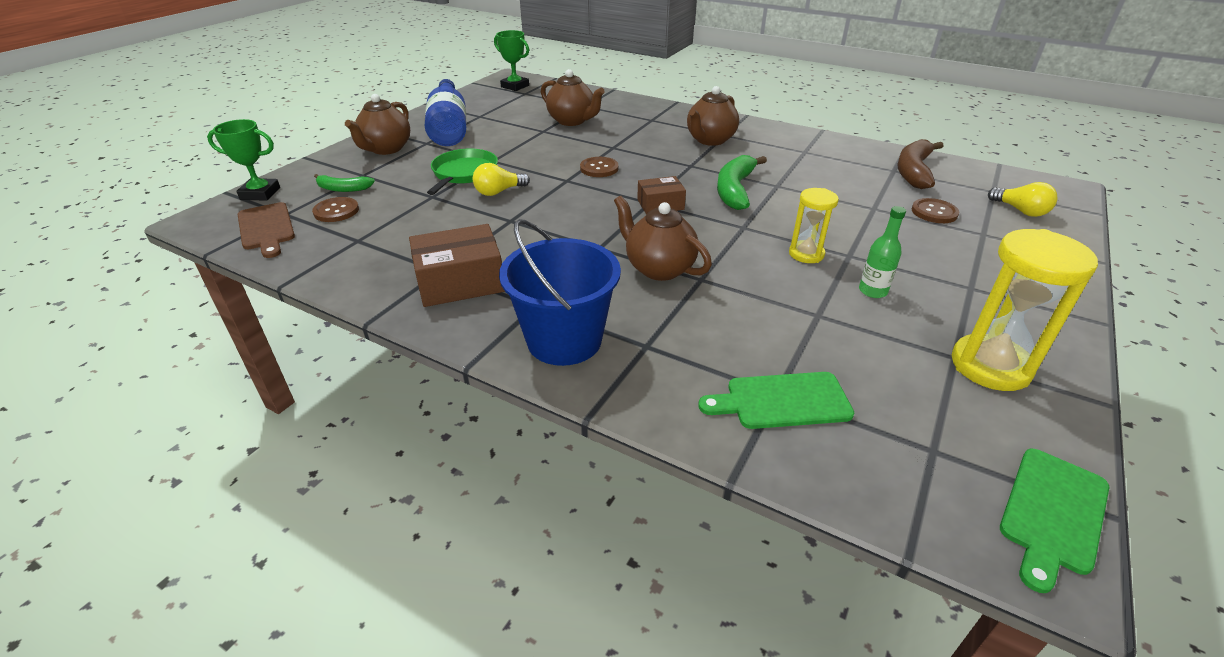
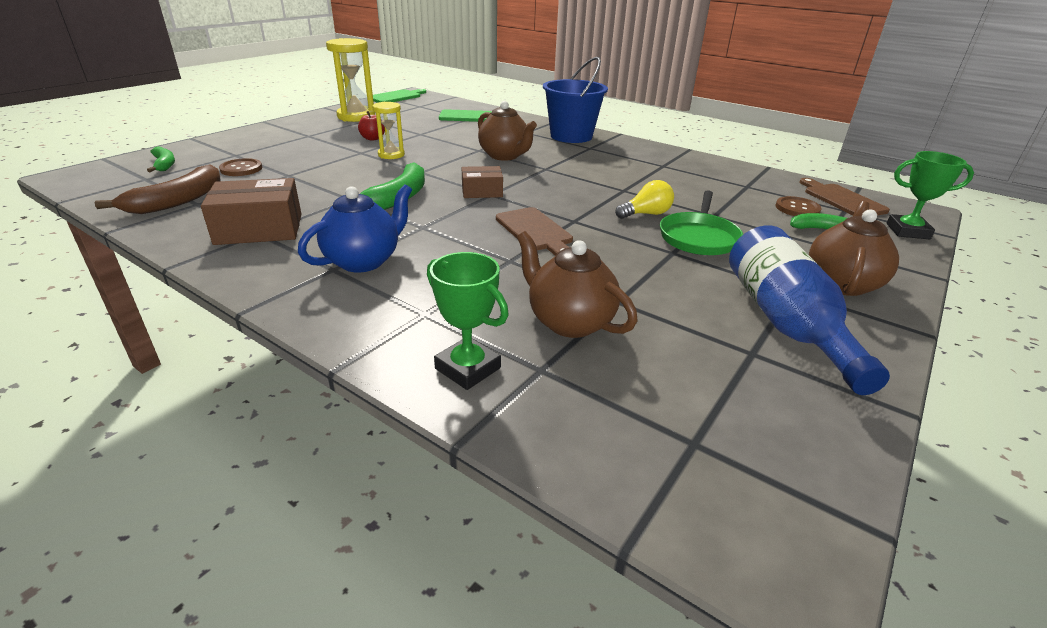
camera: 175 degrees left, 5 degrees down
brown box [409,224,505,307] -> brown box moved to [201,178,301,245]
green trophy [494,30,529,91] -> green trophy moved to [427,252,509,390]
brown button [580,157,618,177] -> brown cutting board [496,207,573,256]
brown teapot [687,86,739,146] -> blue teapot [298,184,412,273]
green bottle [859,206,906,298] -> red apple [358,111,385,141]
yellow light bulb [988,182,1057,217] -> green banana [147,146,175,172]

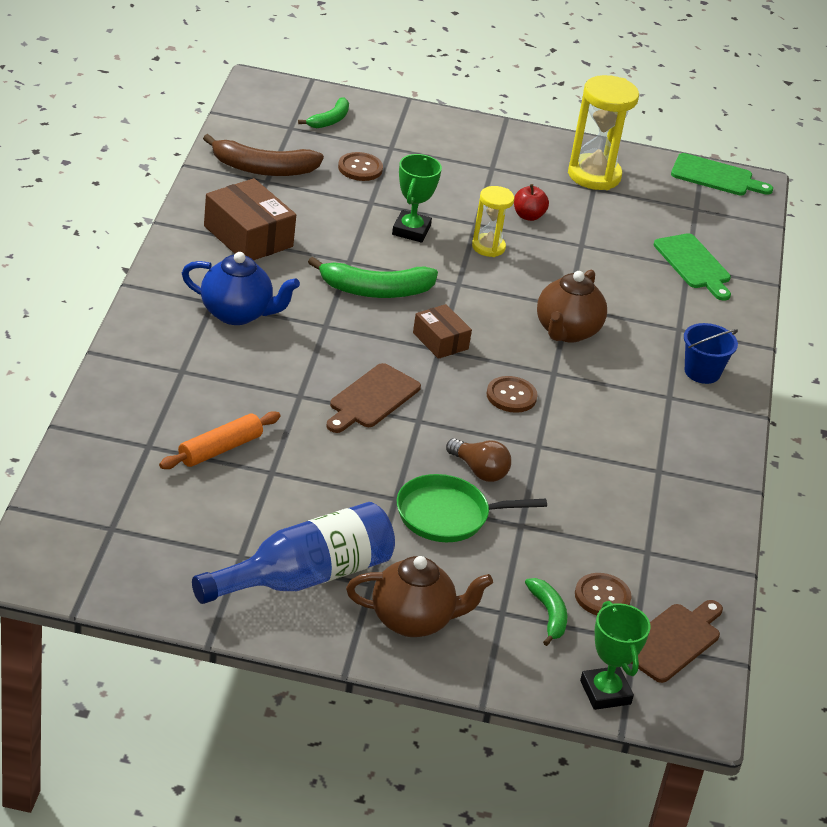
camera: 60 degrees right, 5 degrees up
green trophy [427,252,509,390] -> green trophy moved to [392,154,442,243]
brown teapot [517,231,637,338] -> orange rolling pin [159,411,281,469]
blue bucket [543,57,608,143] -> blue bucket [684,323,738,384], size x0.56
yellow light bulb [615,180,674,219] -> brown light bulb [446,438,511,482]
none -> brown button [487,376,538,413]

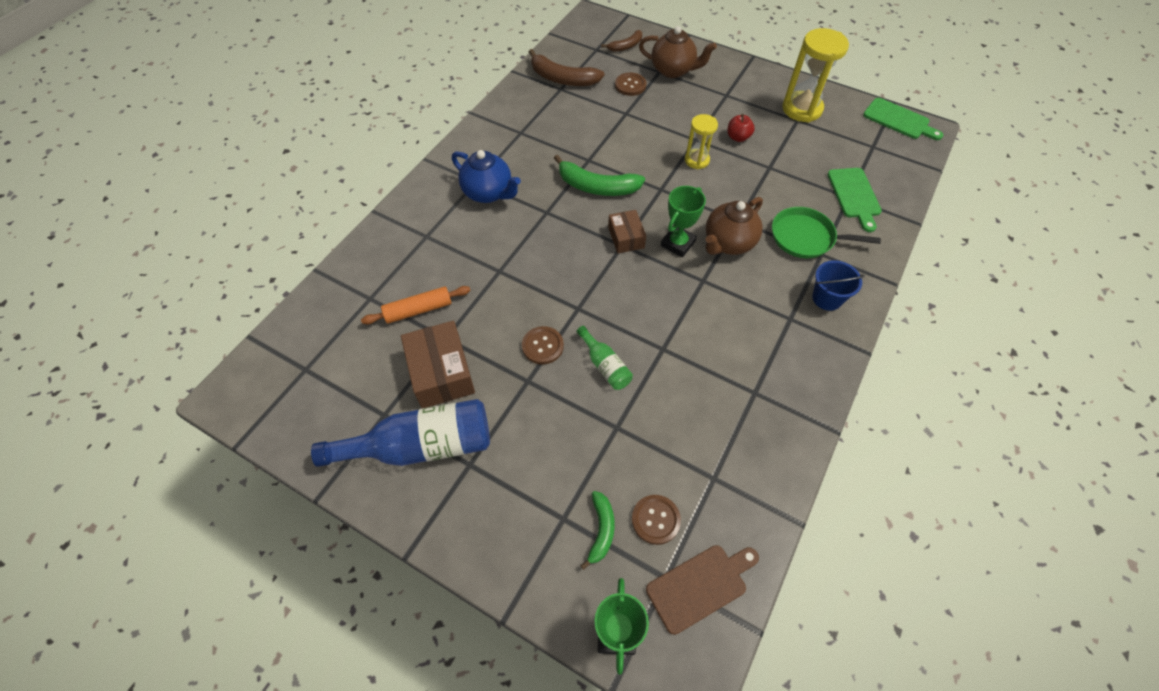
camera: 25 degrees right, 20 degrees up
brown box [204,178,296,260] -> brown box moved to [401,321,475,409]
green banana [298,97,349,128] -> brown banana [601,30,642,52]
brown cutting board [326,363,421,433] -> none
brown teapot [346,556,493,637] -> brown teapot moved to [639,26,717,78]
green trophy [392,154,442,243] -> green trophy moved to [661,186,706,258]
green pan [397,474,547,542] -> green pan moved to [772,207,881,258]
brown light bulb [446,438,511,482] -> green bottle [577,326,633,390]
brown button [487,376,538,413] -> brown button moved to [522,326,564,364]

